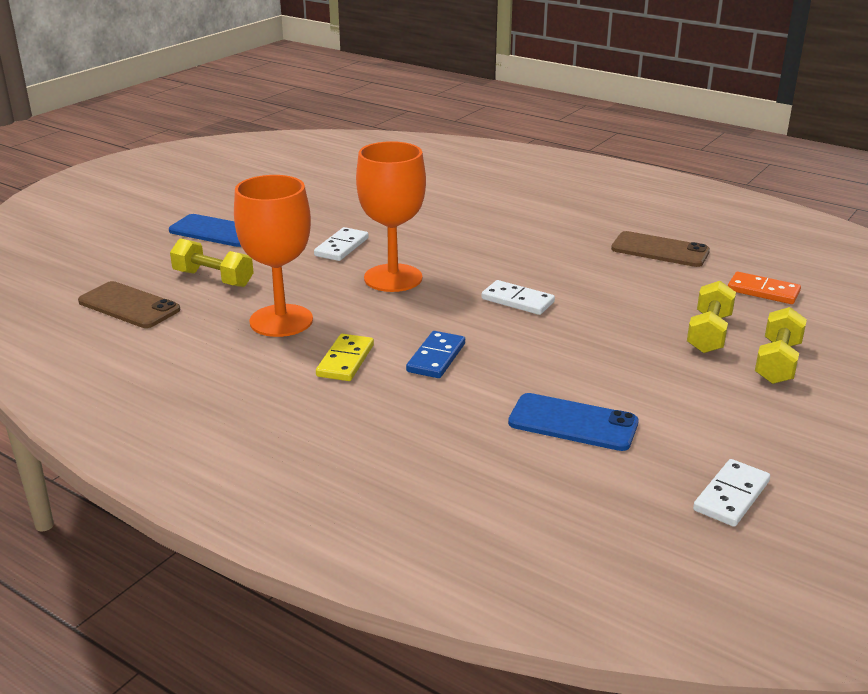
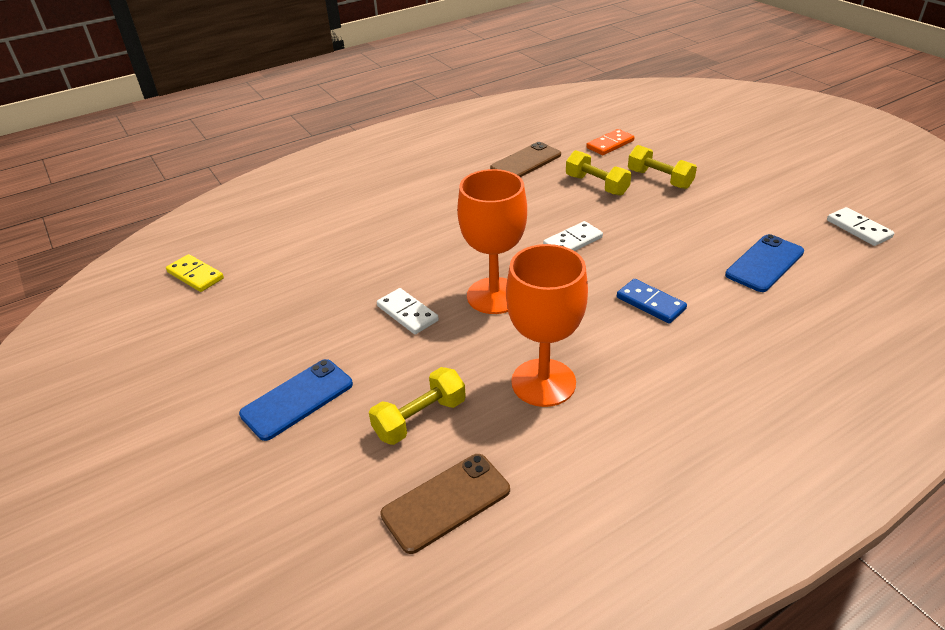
camera: 65 degrees left, 10 degrees up
yellow domino [316,334,374,381] -> yellow domino moved to [166,254,224,292]
yellow dumbbell [755,307,807,384] -> yellow dumbbell moved to [566,150,631,196]

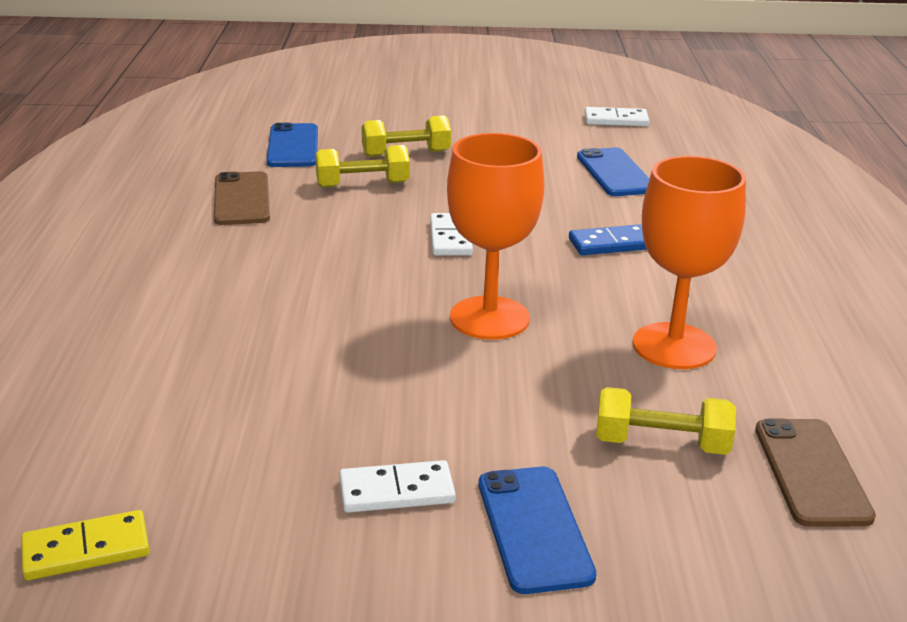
camera: 60 degrees left, 10 degrees down
yellow dumbbell [369,367,466,445] -> yellow dumbbell turned 75 degrees counterclockwise [596,387,736,455]
white domino [377,288,439,334] -> white domino moved to [339,460,456,513]
orange domino [586,129,635,155] -> blue phone [267,123,318,167]

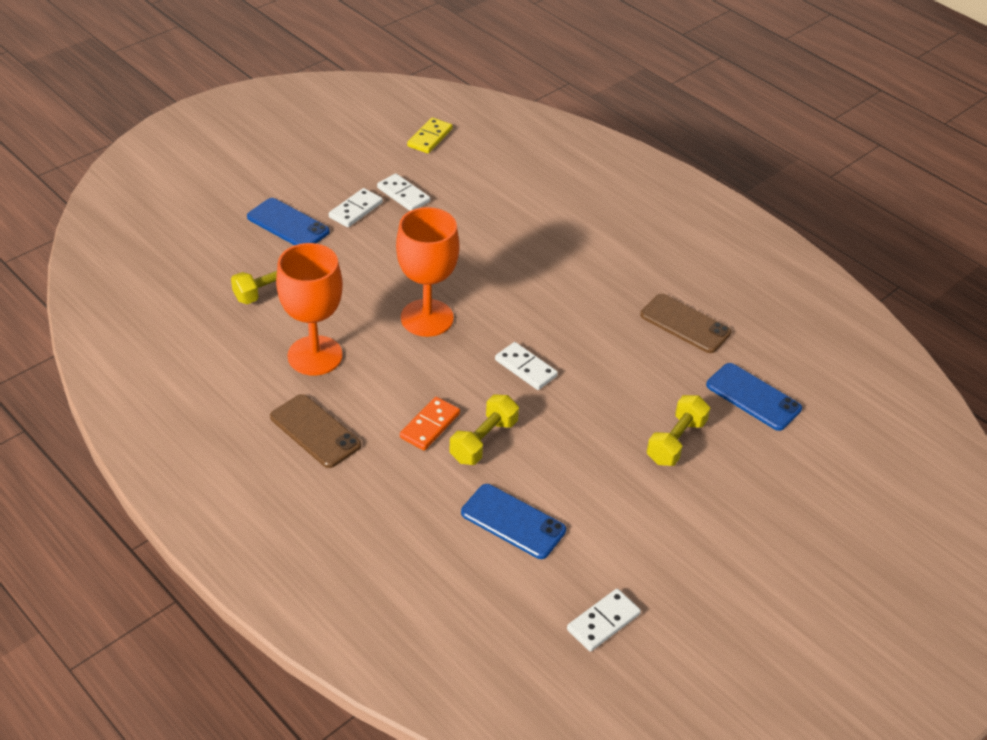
camera: 135 degrees right, 15 degrees up
yellow dumbbell [315,145,410,188] -> yellow dumbbell moved to [449,395,519,465]
blue domino [569,224,647,255] -> orange domino [400,397,460,451]
brown phone [755,418,876,527] -> brown phone moved to [270,394,361,468]
none -> white domino [377,173,430,211]

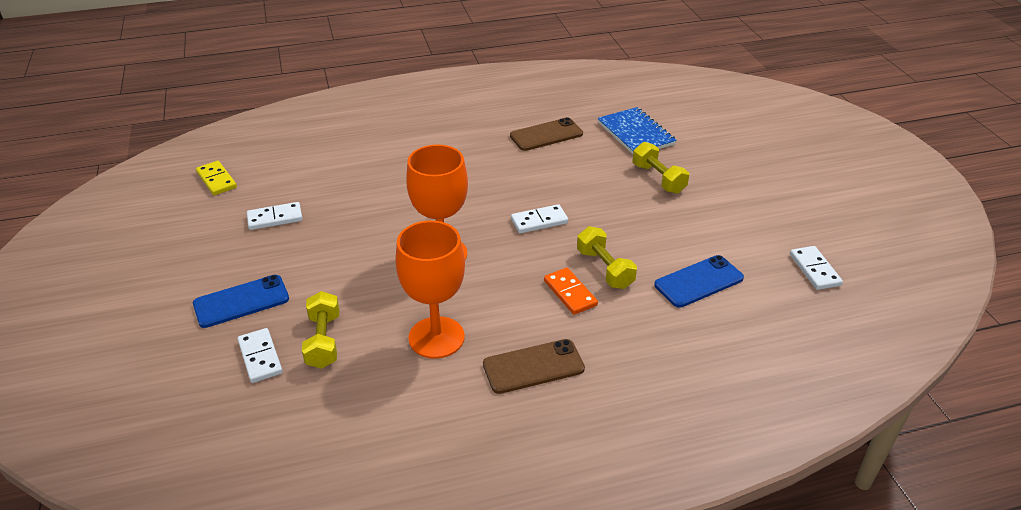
camera: 60 degrees left, 5 degrees down
white domino [329,188,383,227] -> white domino moved to [238,328,283,383]
blue phone [706,363,802,431] -> blue notebook [597,107,677,154]

